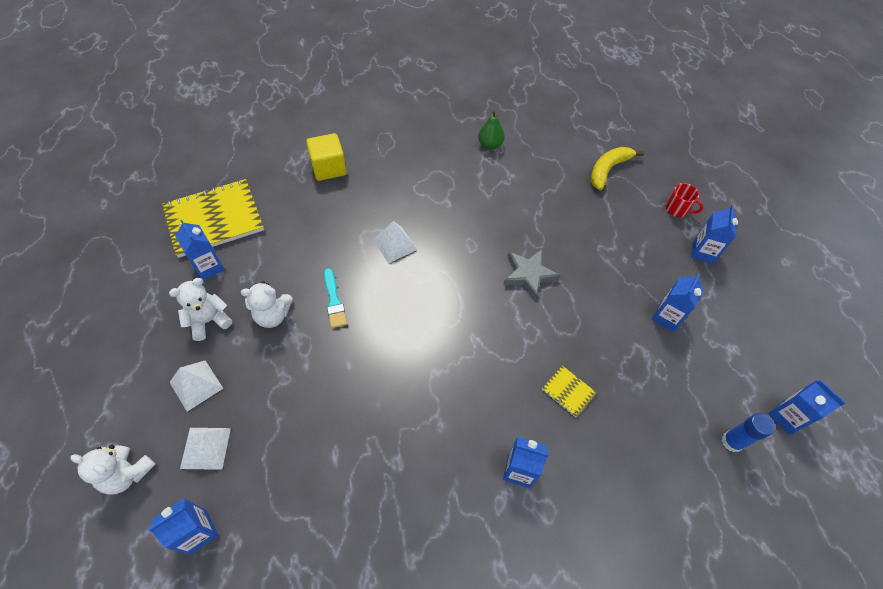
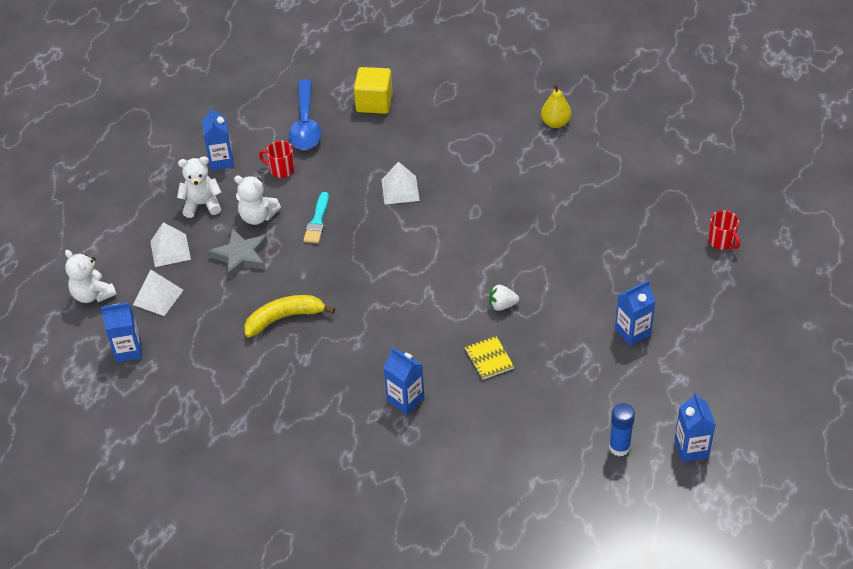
camera: 30 degrees right, 10 degrees down
yellow notebook [162,179,264,258] -> none
green pear [478,110,505,150] -> yellow pear [541,84,571,128]
grey star [503,249,560,300] -> grey star moved to [208,228,268,279]
yellow banana [591,147,644,190] -> yellow banana moved to [244,295,335,337]
blue carton [691,205,738,264] -> none
none -> red mug [259,141,295,178]
none -> blue spoon [289,79,321,150]
none -> white strawberry [489,285,519,311]

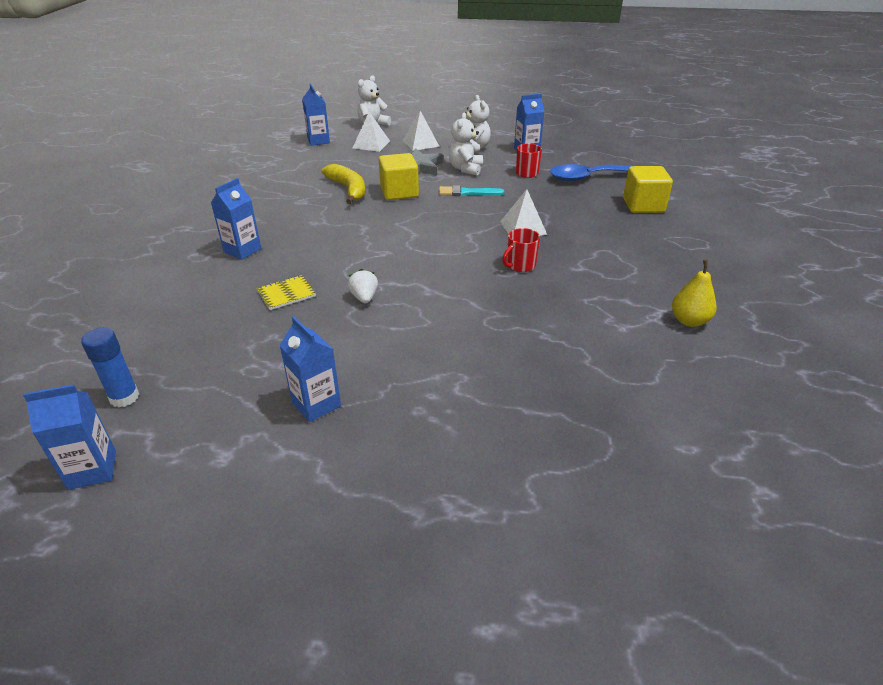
camera: 80 degrees right, 10 degrees down
red mug [708,210,740,250] -> red mug moved to [502,228,540,272]
none -> yellow cube [379,153,419,200]

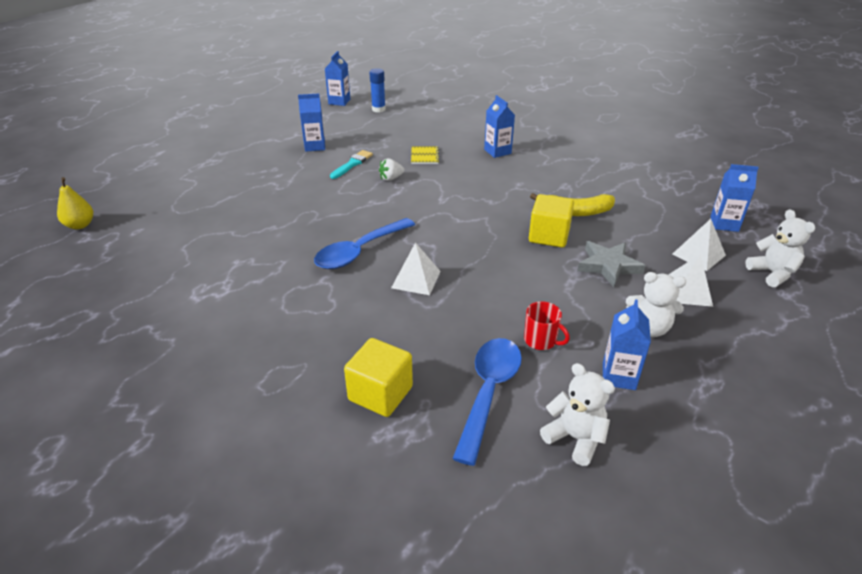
camera: 120 degrees right, 0 degrees up
white strawberry [348,269,378,304] -> white strawberry turned 135 degrees clockwise [379,158,404,181]
turquoise brush [439,185,504,196] -> turquoise brush moved to [330,150,373,179]
white teddy bear [449,113,483,176] -> white teddy bear moved to [540,363,615,466]
red mug [502,228,540,272] -> blue spoon [314,218,415,269]
yellow pear [672,260,717,327] -> yellow pear moved to [57,177,93,230]

